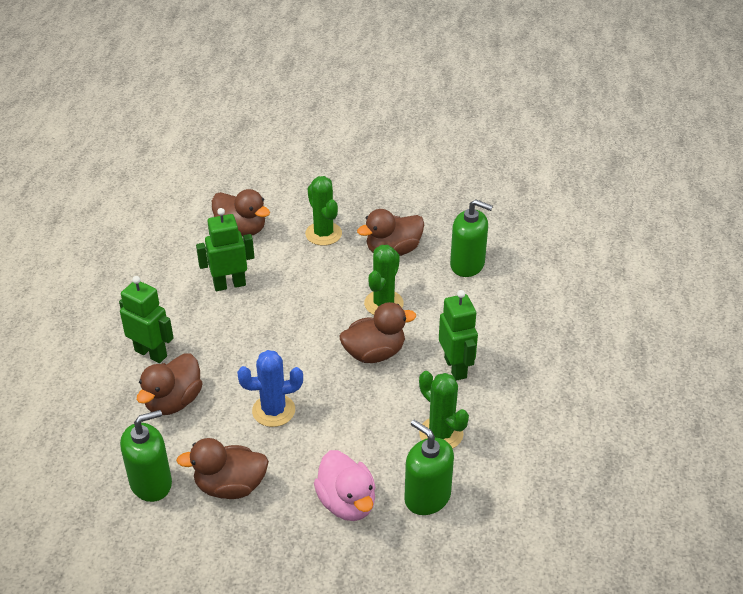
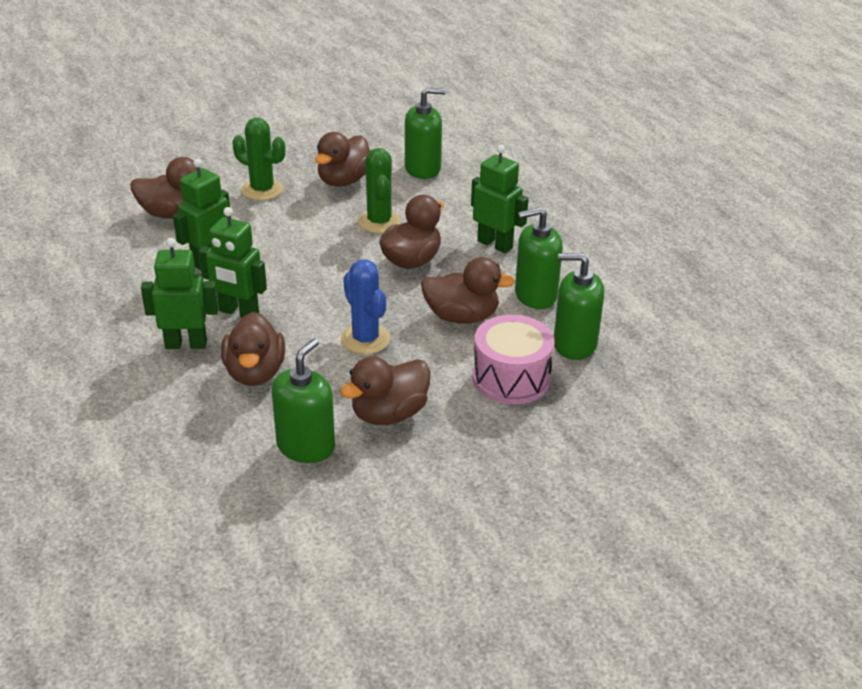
camera: 35 degrees left, 5 degrees down
blue cactus [237,350,303,427] -> blue cactus turned 75 degrees counterclockwise [341,259,390,354]
pink duck [314,450,376,521] -> pink drum [473,315,555,404]
green cactus [419,371,469,448] -> green soap dispenser [515,207,563,309]
none -> green robot [199,207,267,318]
none -> brown duck [421,257,515,324]

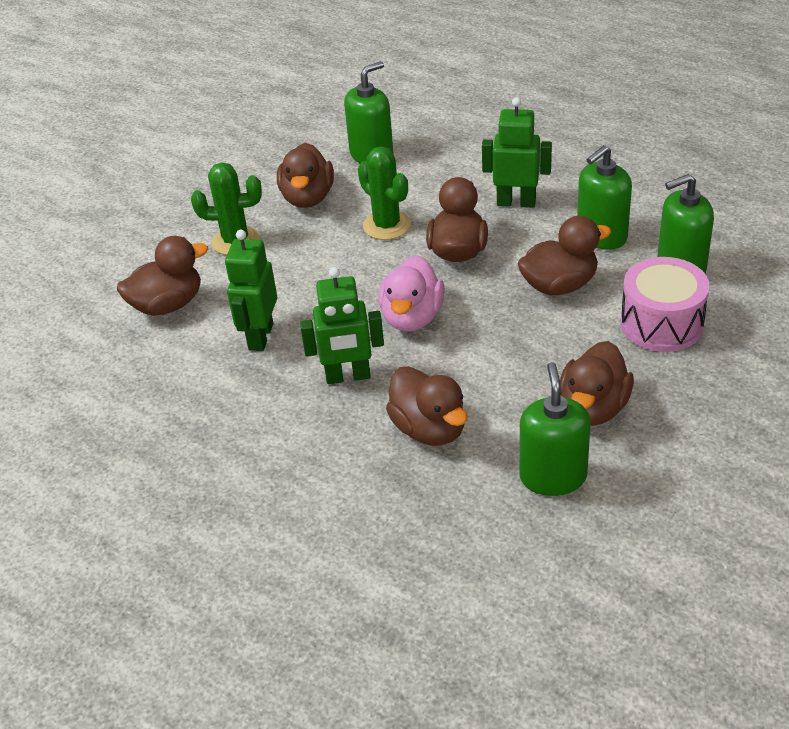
camera: 25 degrees left, 5 degrees up
green robot [141,238,219,349] -> none
blue cactus [341,259,390,354] -> none
none -> pink duck [379,255,445,332]

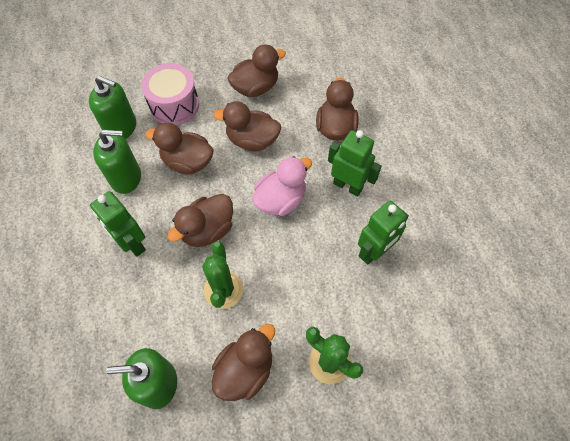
camera: 145 degrees left, 20 degrees up
brown duck [117,236,208,316] -> brown duck moved to [213,101,281,151]
green soap dispenser [520,362,591,496] -> none

